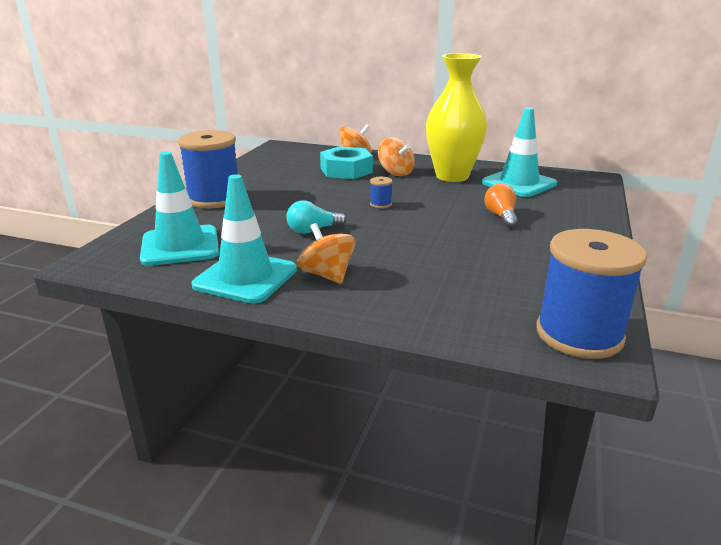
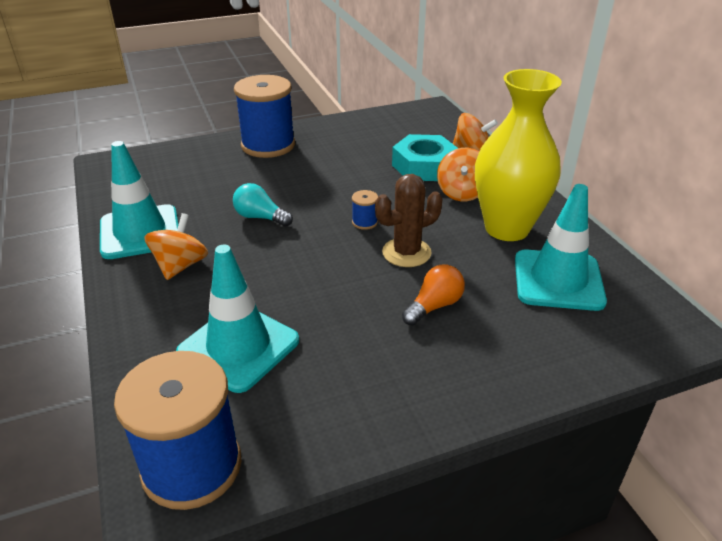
camera: 50 degrees right, 10 degrees up
turquoise traffic cone [140,152,219,266] -> turquoise traffic cone moved to [176,245,299,393]
none -> brown cactus [375,174,443,267]

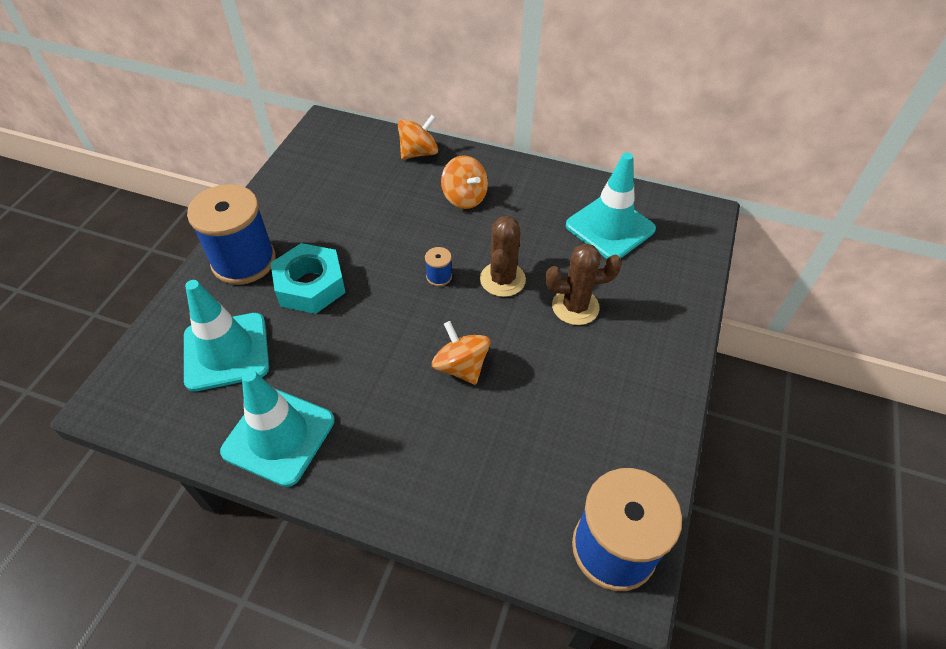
camera: 50 degrees left, 15 degrees up
orange spinning top [144,213,208,280] -> orange spinning top moved to [432,321,490,385]
turquoise traffic cone [176,245,299,393] -> turquoise traffic cone moved to [184,280,269,391]
turquoise light bulb [233,183,293,227] -> none
turquoise nut [392,134,458,181] -> turquoise nut moved to [271,243,346,314]
orange light bulb [402,264,465,326] -> brown cactus [546,243,622,325]
yellow vase [475,69,562,241] -> none

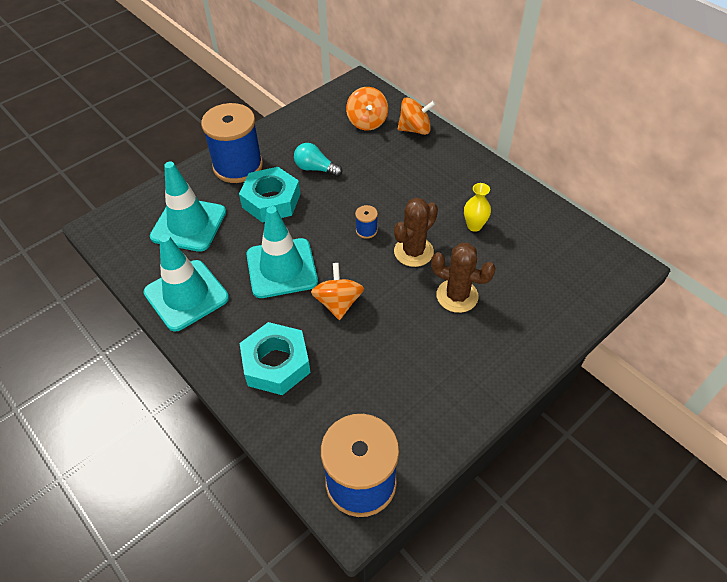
camera: 30 degrees right, 0 degrees up
orange spinning top [441,155,488,209] -> orange spinning top moved to [346,87,388,130]
turquoise traffic cone [566,152,656,259] -> turquoise traffic cone moved to [246,206,318,298]
none -> turquoise nut [240,322,311,395]
none -> turquoise light bulb [294,143,342,177]
none -> yellow vase [464,183,491,232]

